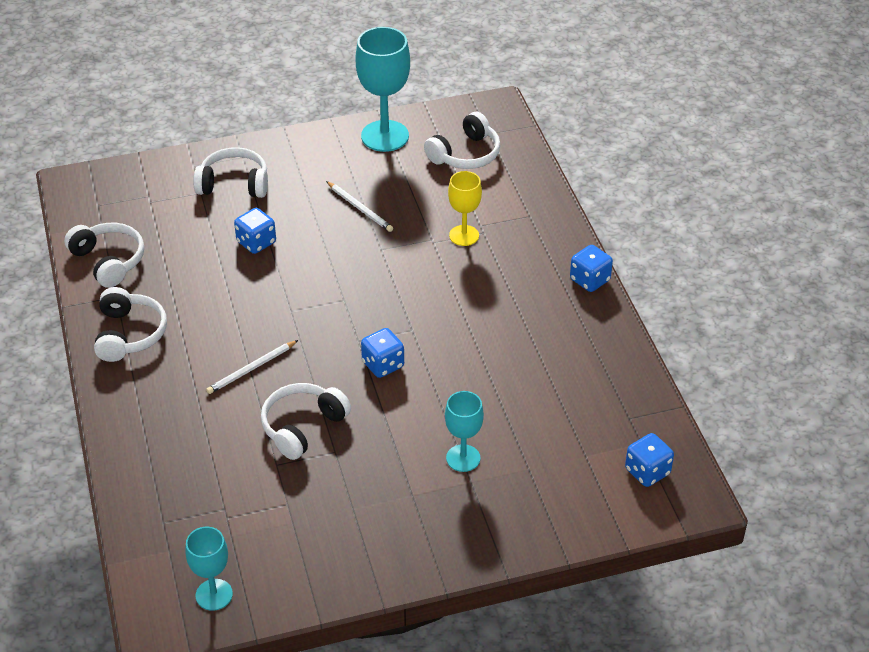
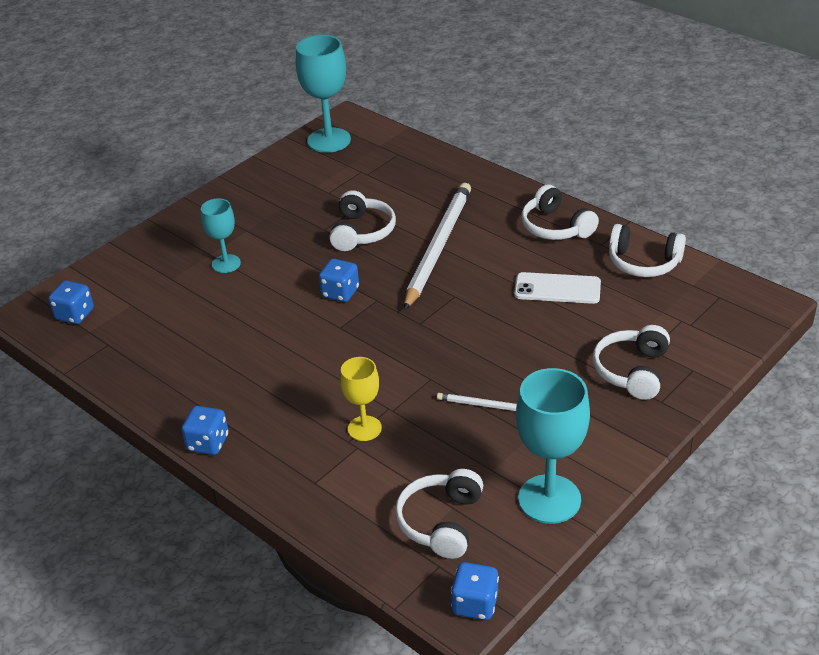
camera: 150 degrees right, 5 degrees down
turquoise goblet [185,527,233,611] -> turquoise goblet [296,35,351,153], size x1.71
white headphones [193,147,268,198] -> white headphones turned 135 degrees clockwise [593,325,670,400]
white pencil [206,340,298,394] -> white pencil [404,183,471,310], size x2.13
blue dice [234,208,276,254] -> blue dice moved to [451,562,499,620]
none -> white phone [514,272,601,304]

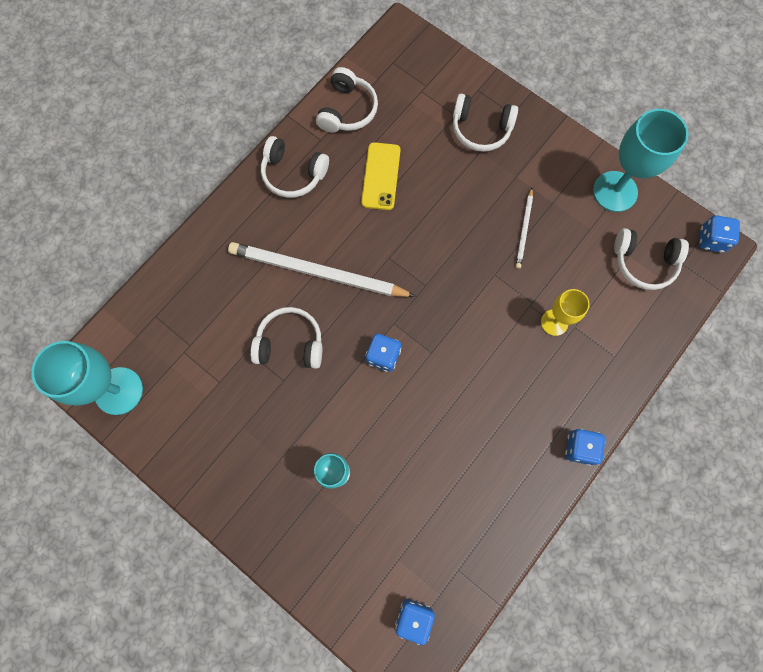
camera: 95 degrees left, 35 degrees up
white phone [514,272,601,304] -> yellow phone [361,142,400,210]
white headphones [521,185,599,240] -> white headphones turned 60 degrees clockwise [261,136,329,198]

